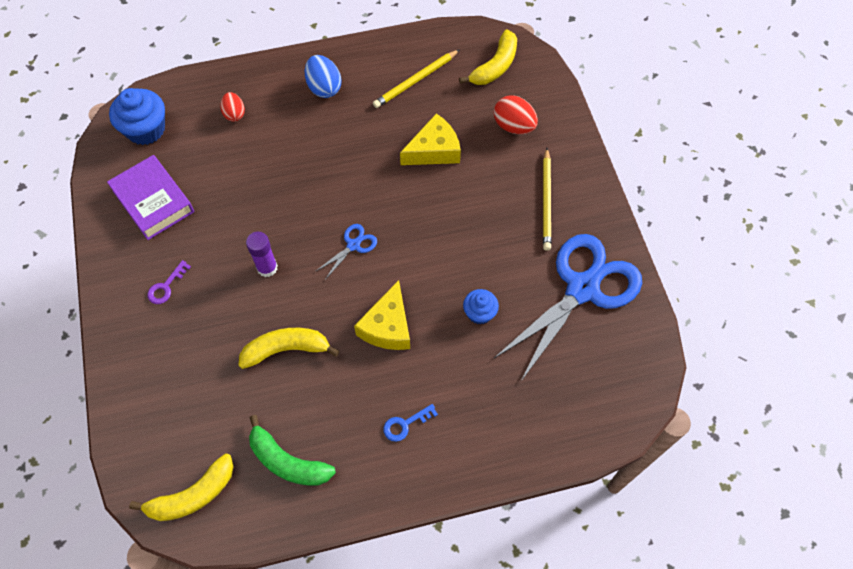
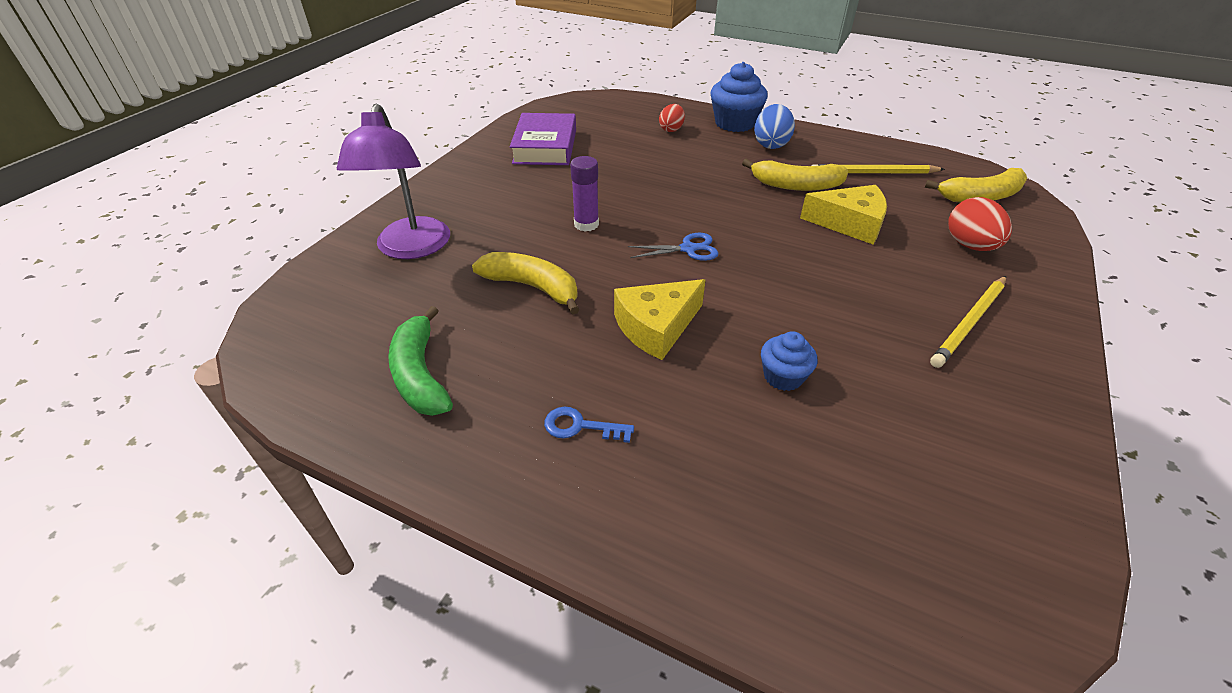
camera: 40 degrees right, 20 degrees down
blue cupcake [109,88,165,145] -> blue cupcake moved to [711,62,768,132]
yellow banana [129,453,234,521] -> yellow banana moved to [742,159,848,191]
purple key [147,260,191,304] -> none
blue scissors [494,234,642,381] -> none
none -> purple lamp [337,104,450,259]

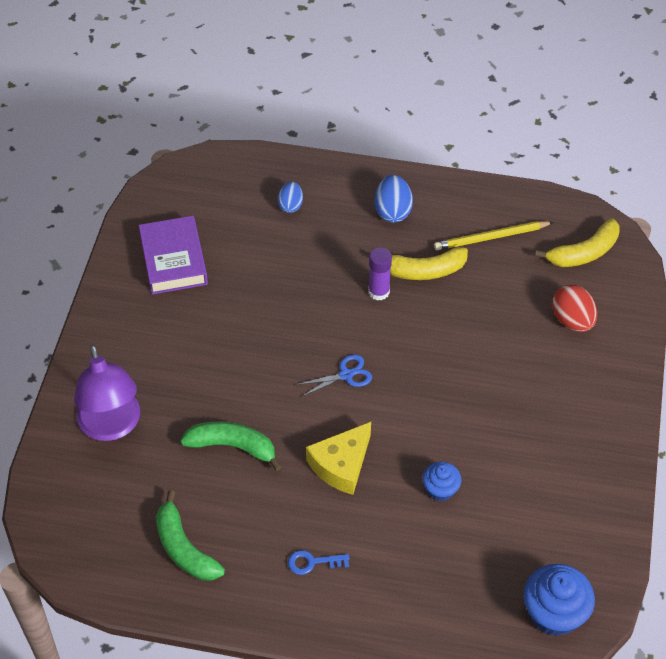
camera: 15 degrees left, 10 degrees up
yellow banana [472,252,580,314] -> green banana [180,421,282,471]
purple glue stick [570,156,599,232] -> purple glue stick moved to [368,247,392,300]
red egg [659,104,685,132] -> blue egg [278,182,303,213]
blue cupcake [711,62,768,132] -> blue cupcake moved to [523,564,595,636]
yellow cheese [800,185,887,244] -> none
yellow pencil [930,276,1006,368] -> none

